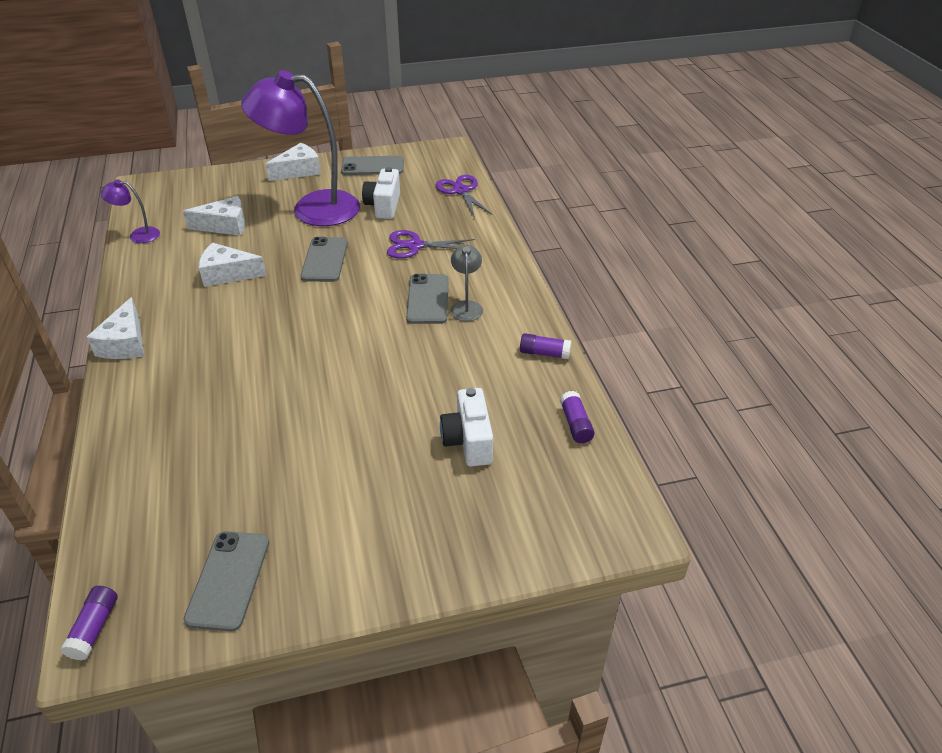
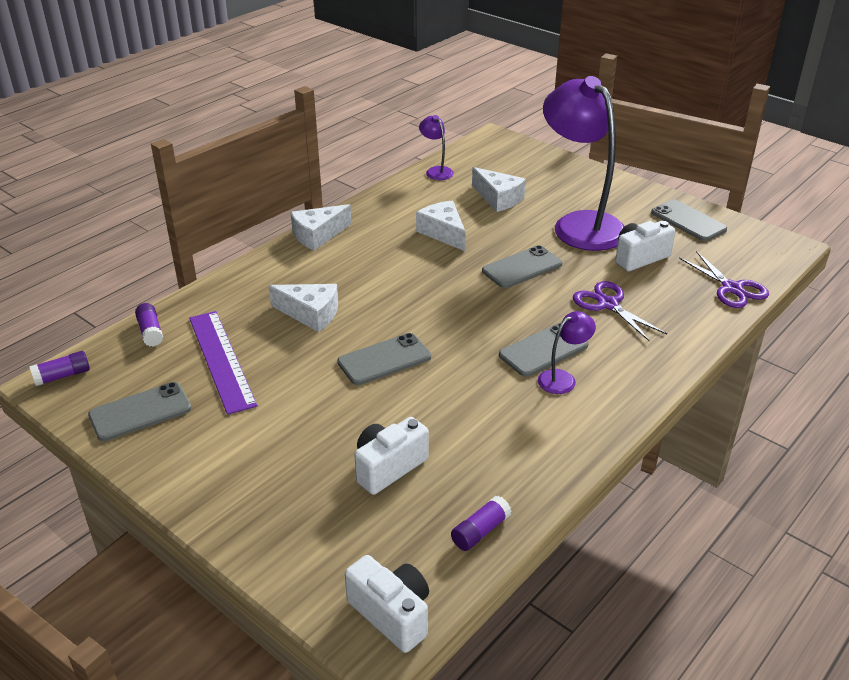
camera: 55 degrees right, 5 degrees down
white cheese [266,143,321,181] -> white cheese moved to [269,284,338,332]
purple scissors [436,175,492,218] -> purple scissors turned 120 degrees clockwise [679,251,769,308]
grey lamp [451,245,483,321] -> purple lamp [538,311,596,394]
purple glue stick [520,333,571,359] -> purple glue stick moved to [135,303,163,347]
none -> purple ruler [189,311,257,415]
none -> grey phone [337,333,431,385]
none -> white camera [345,555,429,653]

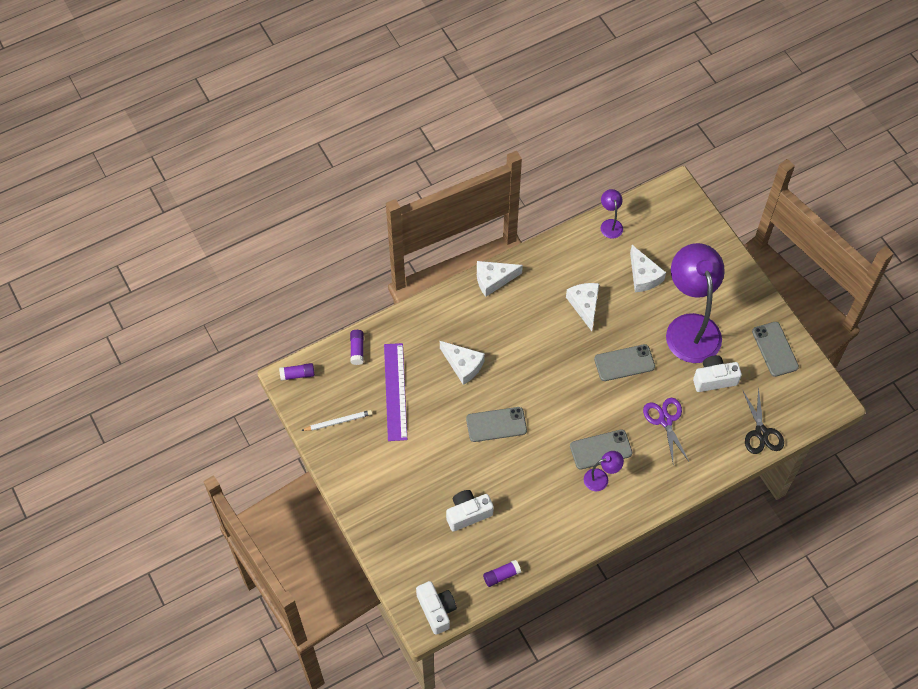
camera: 20 degrees right, 25 degrees up
grey phone [88,382,192,441] -> white pencil [301,410,372,431]
purple scissors [679,251,769,308] -> black scissors [742,387,784,454]

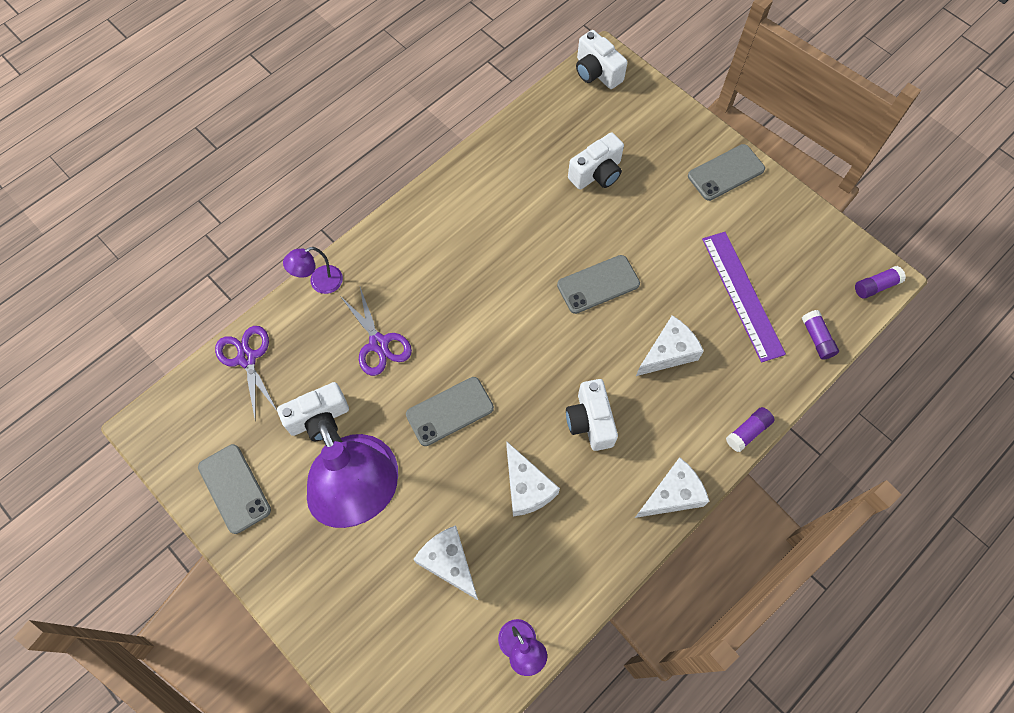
camera: 165 degrees right, 5 degrees up
white pencil [301,410,372,431] -> none
white cheese [440,341,485,385] -> white cheese turned 120 degrees clockwise [636,315,704,376]
purple glue stick [483,560,521,587] -> purple glue stick moved to [726,407,775,452]
grey phone [570,429,633,470] -> grey phone moved to [688,144,765,201]
purple lamp [584,451,624,491] -> purple lamp moved to [283,247,343,294]
black scissors [742,387,784,454] -> purple scissors [215,326,277,418]
none -> white camera [566,379,618,451]

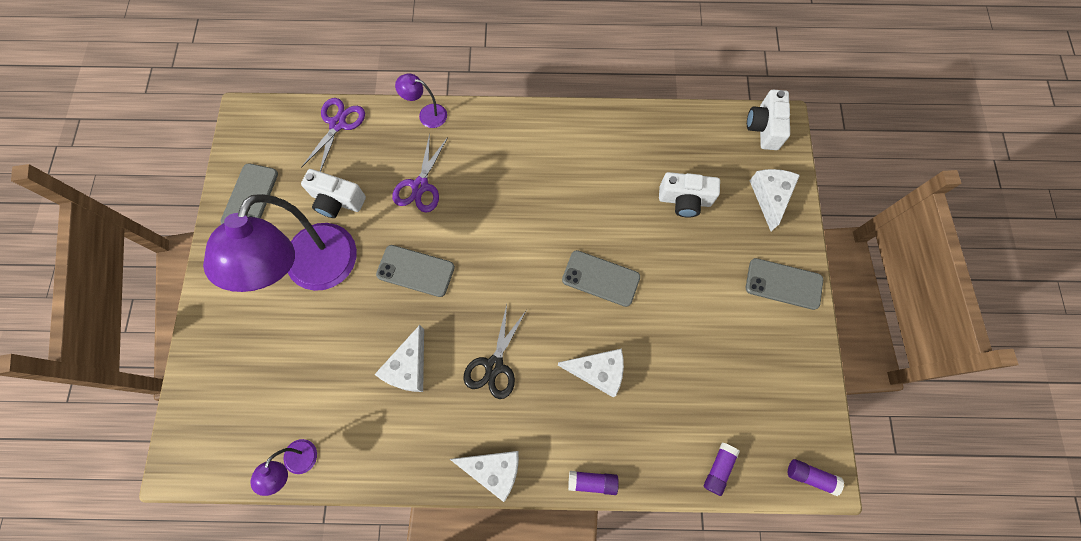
camera: 45 degrees right, 5 degrees up
white cheese [413,525,478,600] -> white cheese moved to [750,169,800,231]
white camera [566,379,618,451] -> black scissors [463,305,526,399]
purple ruler [702,232,786,363] -> none

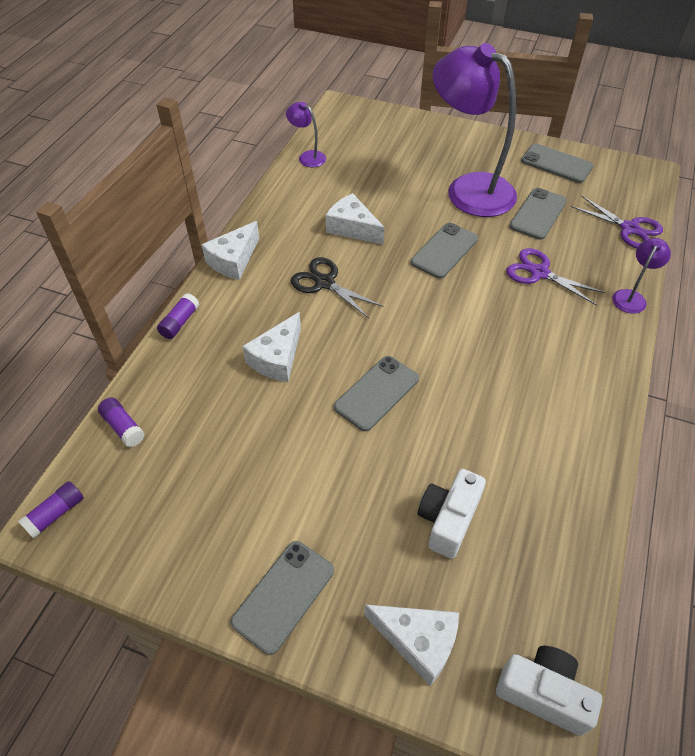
camera: 110 degrees right, 20 degrees down
white camera [301,169,366,218] -> grey phone [509,188,567,240]

